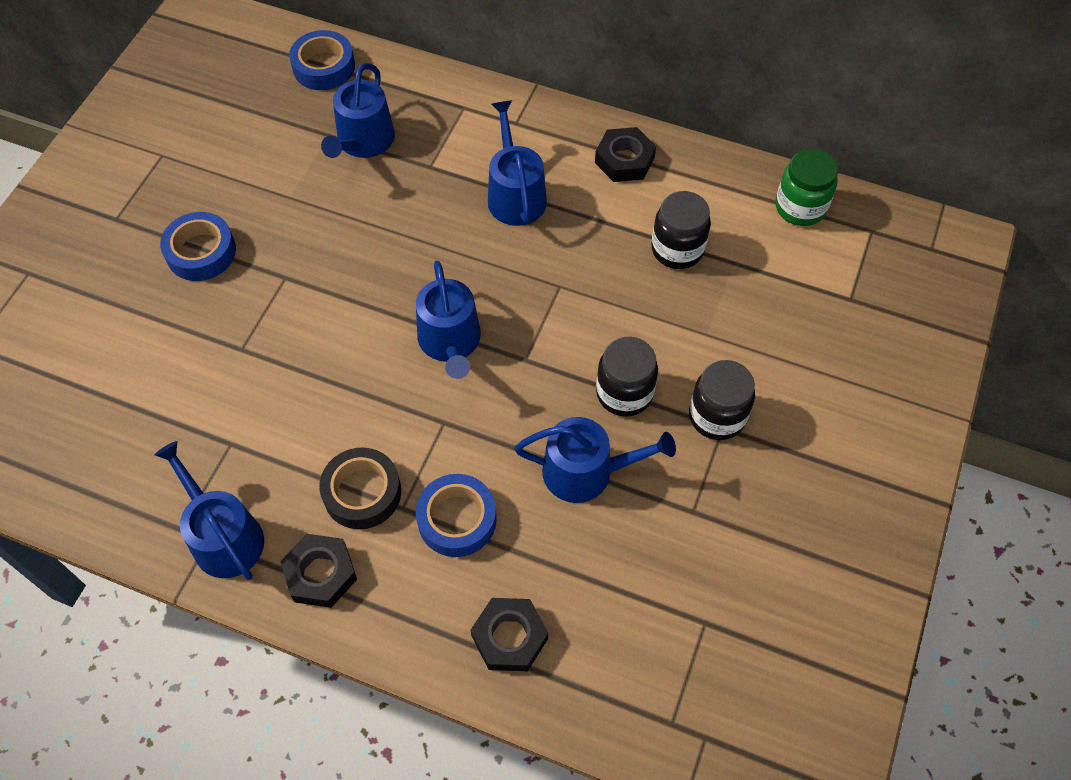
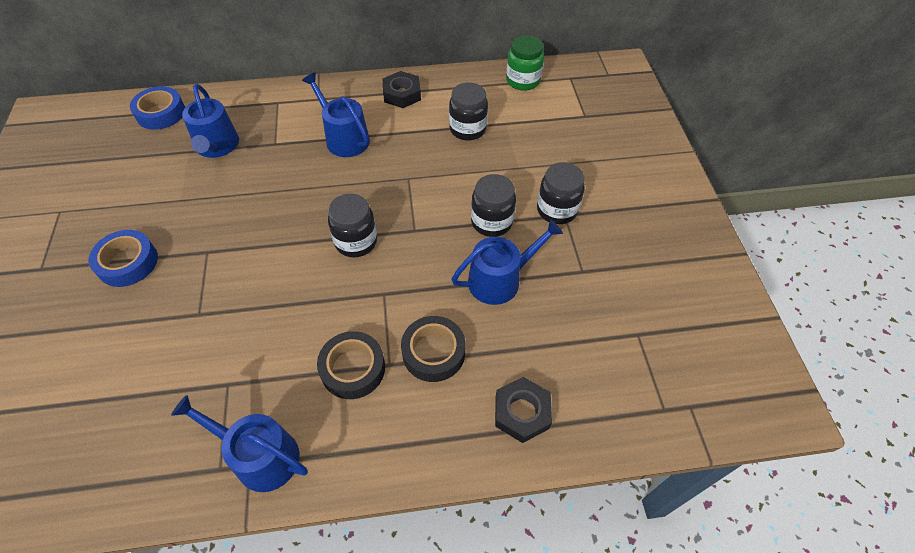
camera: 30 degrees left, 5 degrees down
black nut [280,534,357,608] -> none
blue watering can [416,261,481,379] -> black jar [328,194,377,257]
blue tape [416,474,497,557] -> black tape [401,316,465,382]

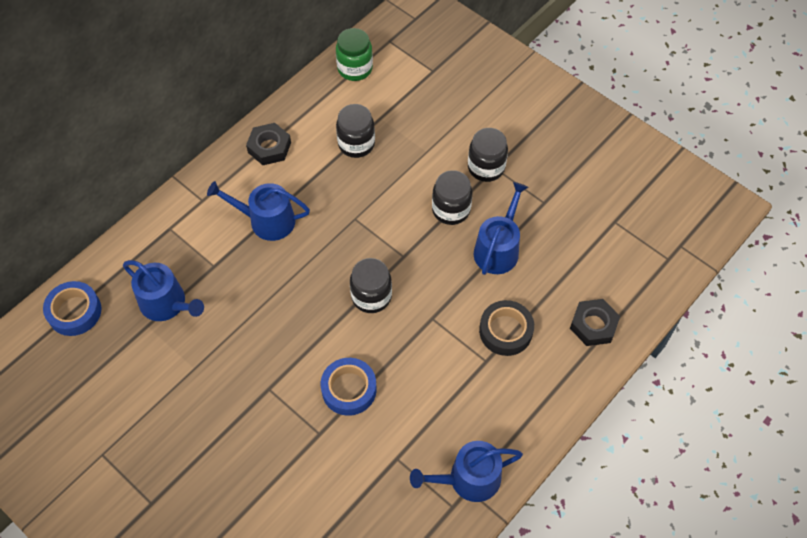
camera: 40 degrees left, 5 degrees up
blue tape [89,230,158,287] -> blue tape moved to [321,358,377,416]
black tape [317,331,385,399] -> none

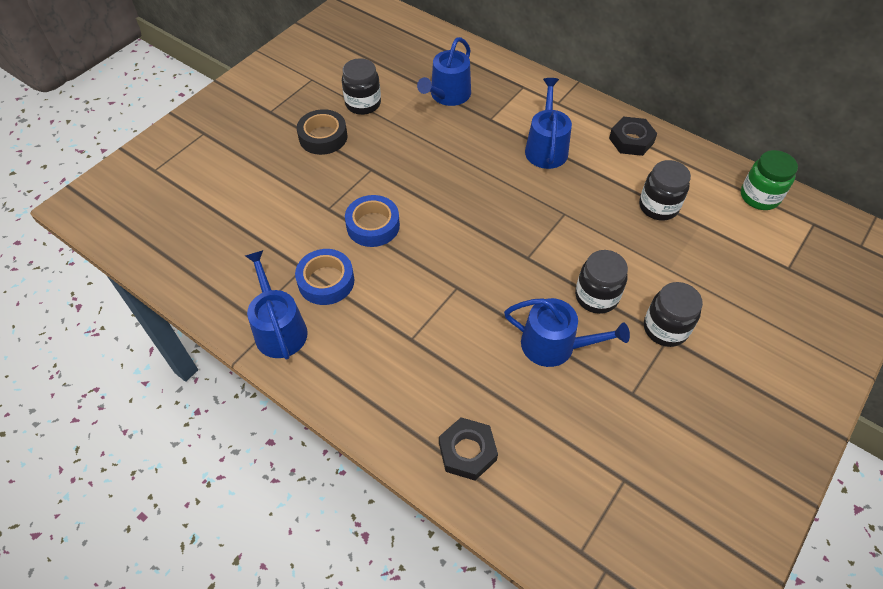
camera: 85 degrees right, 5 degrees down
blue tape [43,281,101,336] -> blue tape moved to [295,249,354,305]
black jar [350,258,392,313] -> black jar moved to [342,58,381,115]
black tape [479,300,534,356] -> black tape moved to [297,109,348,155]

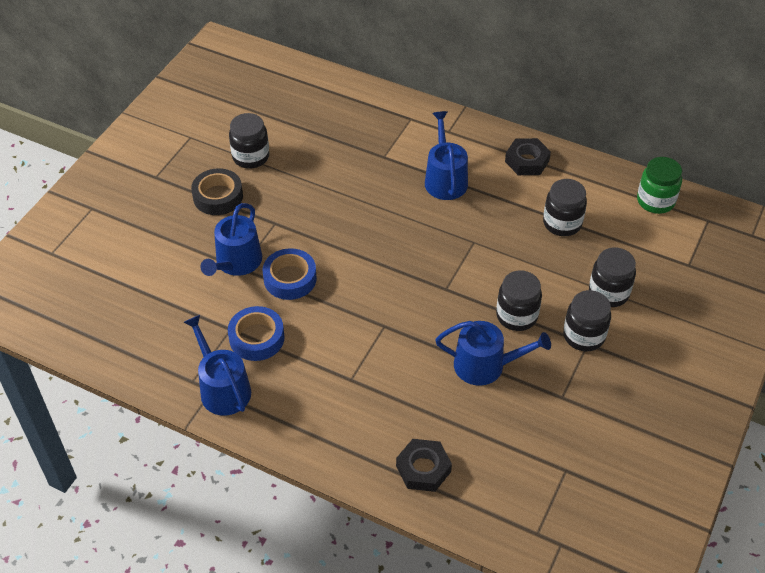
camera: 10 degrees left, 5 degrees down
blue watering can [417,37,471,106] -> blue watering can moved to [200,203,262,276]
none -> black jar [589,247,636,307]

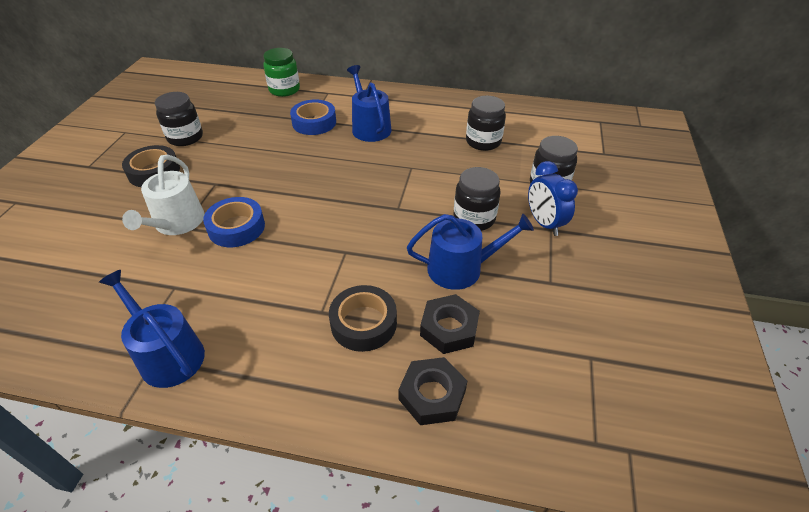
camera: 15 degrees left, 5 degrees down
blue watering can [200,203,262,276] -> white watering can [122,155,205,235]
blue tape [228,306,285,361] -> blue tape moved to [290,99,336,135]
black nut [505,138,551,175] -> black nut moved to [420,294,480,354]
black jar [563,290,611,352] -> blue clock [528,161,578,236]
green jar [637,157,682,214] -> green jar moved to [263,48,300,97]
none -> black tape [329,285,397,352]

